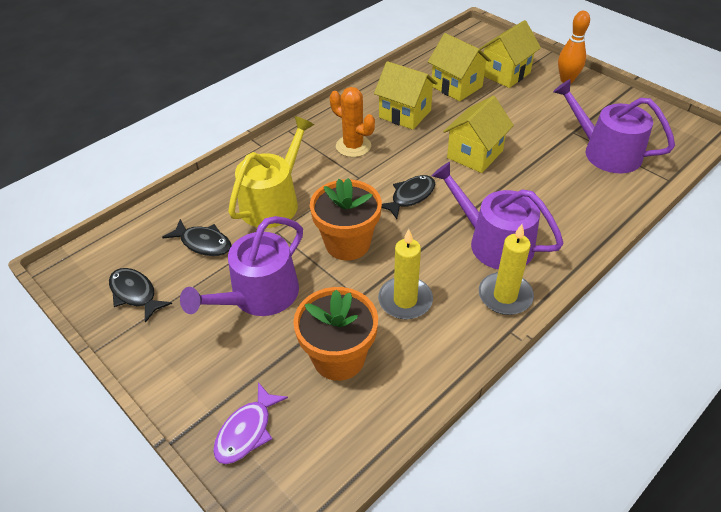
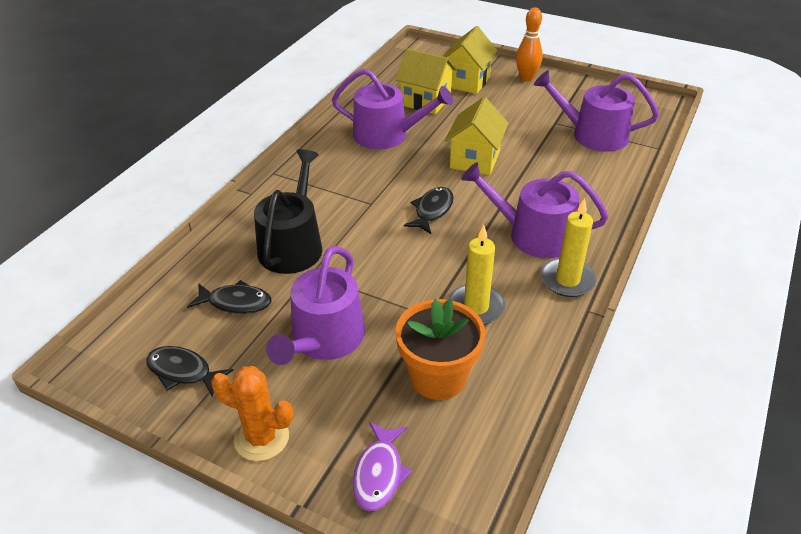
camera: 20 degrees left, 5 degrees down
yellow watering can [228,116,314,228] -> black watering can [254,149,322,274]
orange flower pot [310,178,382,260] -> none
orange cactus [330,87,375,157] -> orange cactus moved to [211,366,293,461]
yellow house [374,61,438,130] -> purple watering can [332,68,453,150]

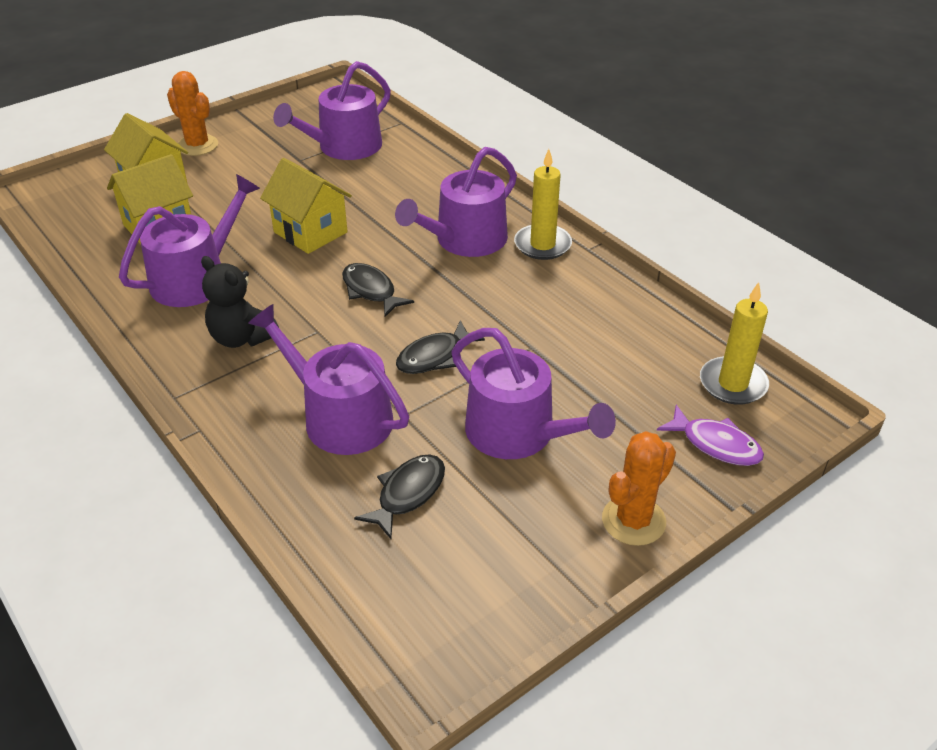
camera: 65 degrees left, 0 degrees up
black fish [146,346,233,397] -> black fish moved to [396,320,485,374]
black watering can [254,149,322,274] -> purple watering can [248,304,409,455]
orange flower pot [396,299,485,400] -> none
yellow candle [449,225,506,325] -> yellow candle moved to [700,282,769,405]
orange bowling pin [516,7,543,82] -> orange cactus [167,71,218,156]
none -> black teddy bear [201,256,279,348]

